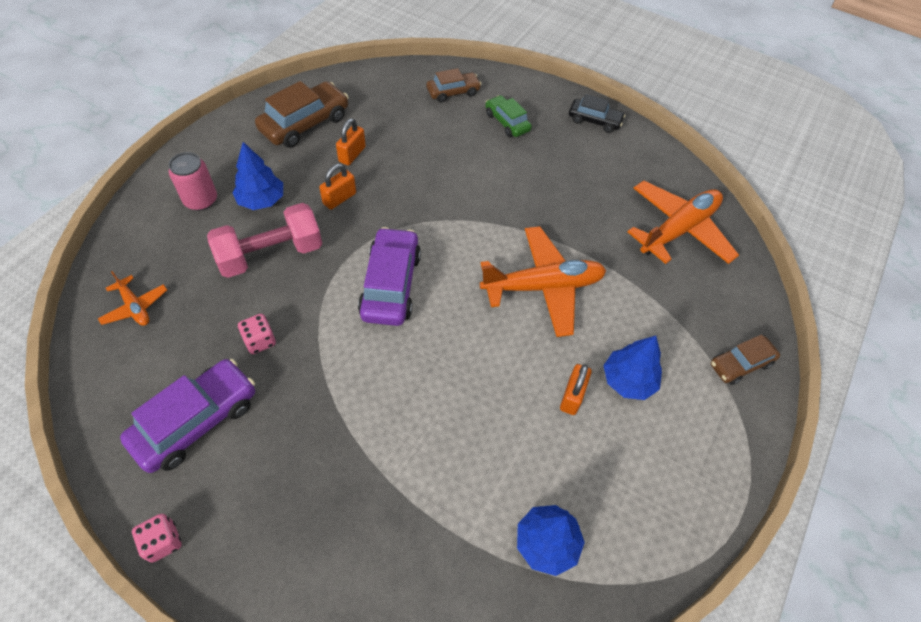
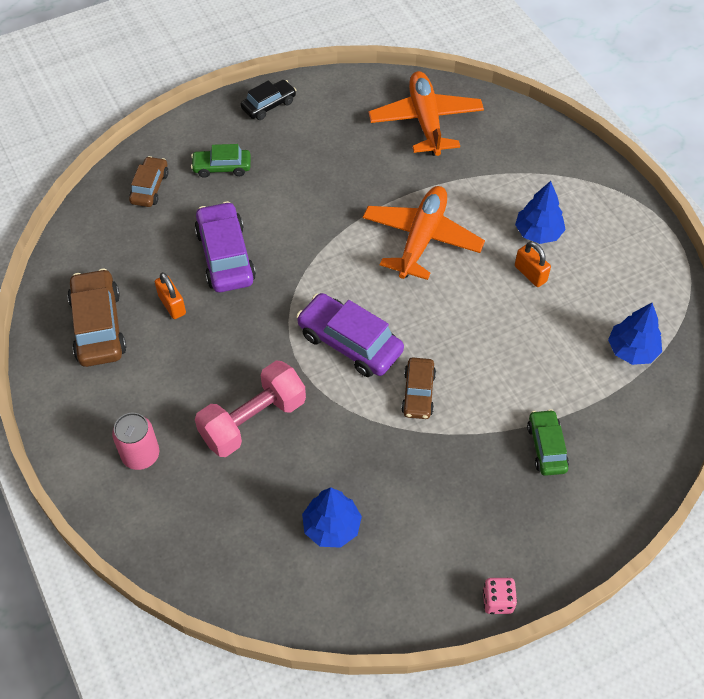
camera: 55 degrees left, 0 degrees up
orange plane [98,271,167,326] -> none
purple car [120,359,255,473] -> purple car moved to [194,201,256,292]
pink dumbbell [207,203,322,278] -> pink dumbbell turned 45 degrees clockwise [195,360,306,457]
blue tree [232,142,283,210] -> blue tree moved to [302,487,362,548]
pink dice [238,314,276,354] -> none
orange padlock [319,164,356,210] -> none
brown car [710,334,780,385] -> brown car moved to [401,358,436,419]
none -> green car [527,409,569,476]

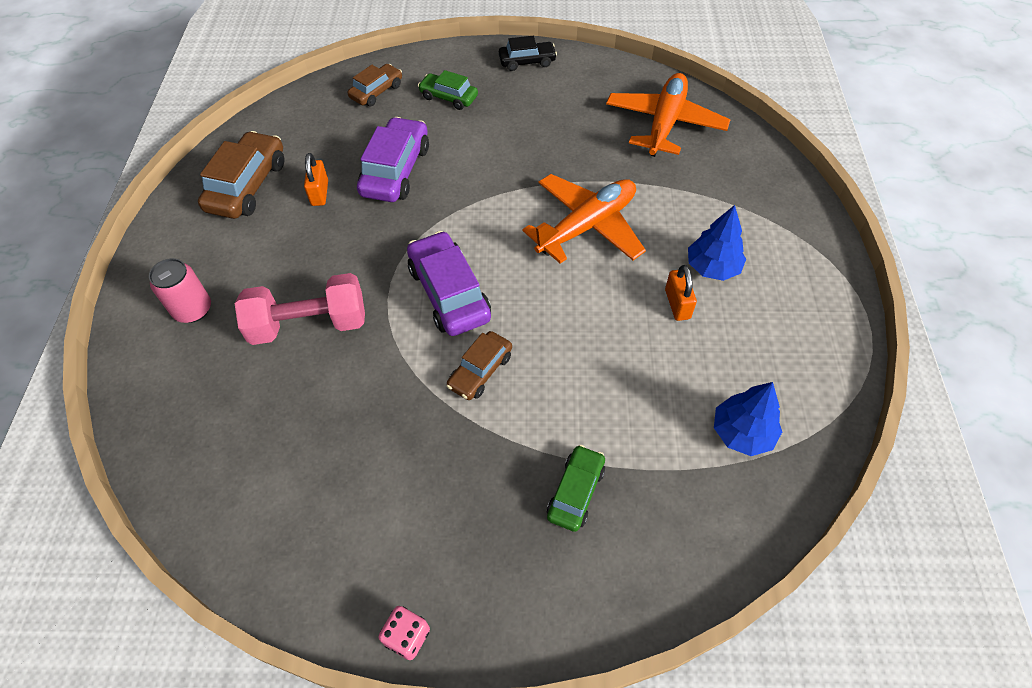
camera: 30 degrees right, 0 degrees up
blue tree [302,487,362,548] -> none

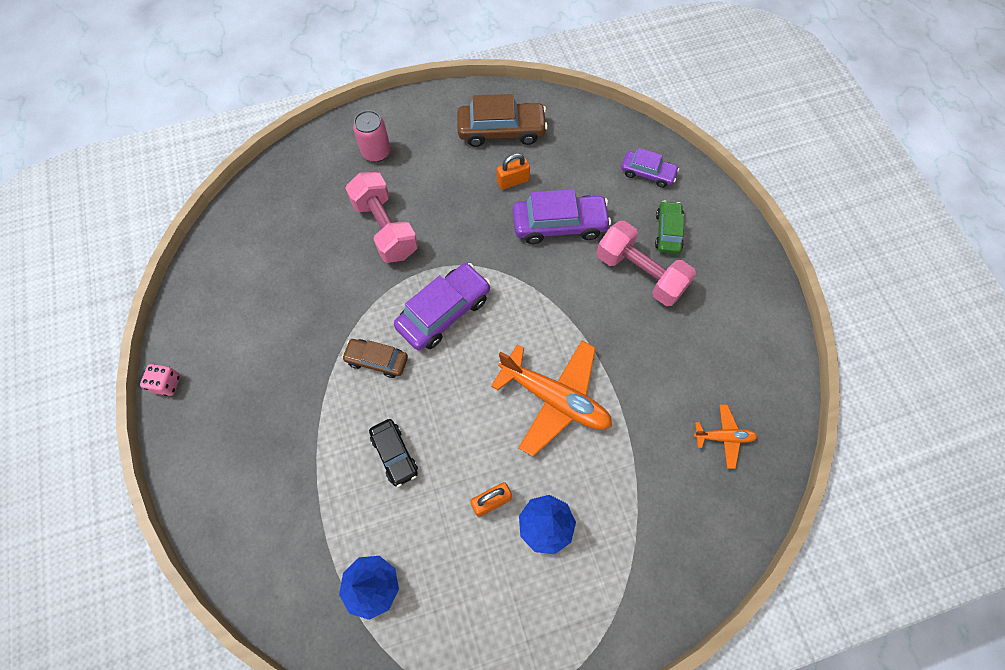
camera: 70 degrees right, 10 degrees up
brown car [347,64,402,106] -> purple car [621,148,679,188]
black car [499,36,557,71] -> black car moved to [369,419,418,487]
green car [547,445,605,532] -> none
orange plane [606,73,730,157] -> orange plane [693,404,757,469], size x0.49
none -> pink dumbbell [596,221,696,306]

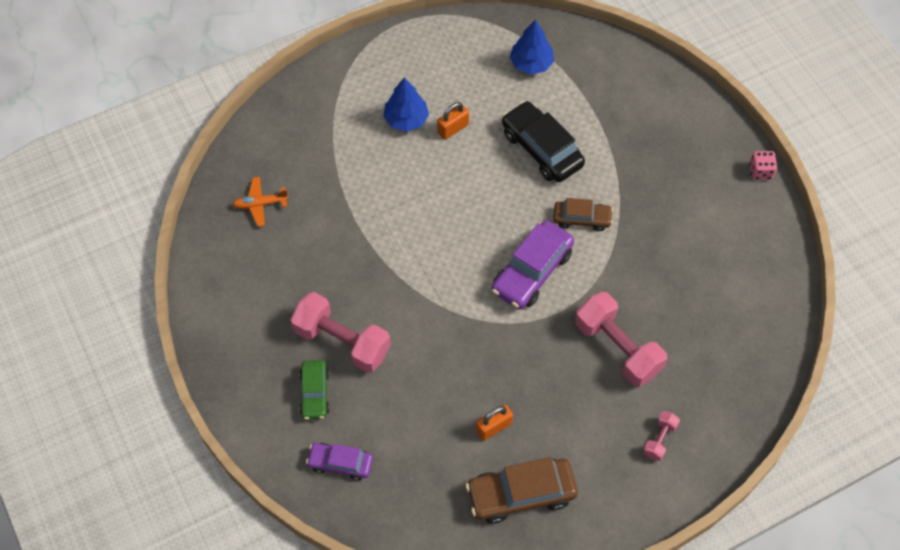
camera: 170 degrees right, 5 degrees down
pink can [353,110,391,162] -> pink dumbbell [643,411,680,461]
black car [369,419,418,487] -> black car [502,101,585,182], size x1.65
orange plane [491,341,612,457] -> none
purple car [513,189,611,244] -> none

